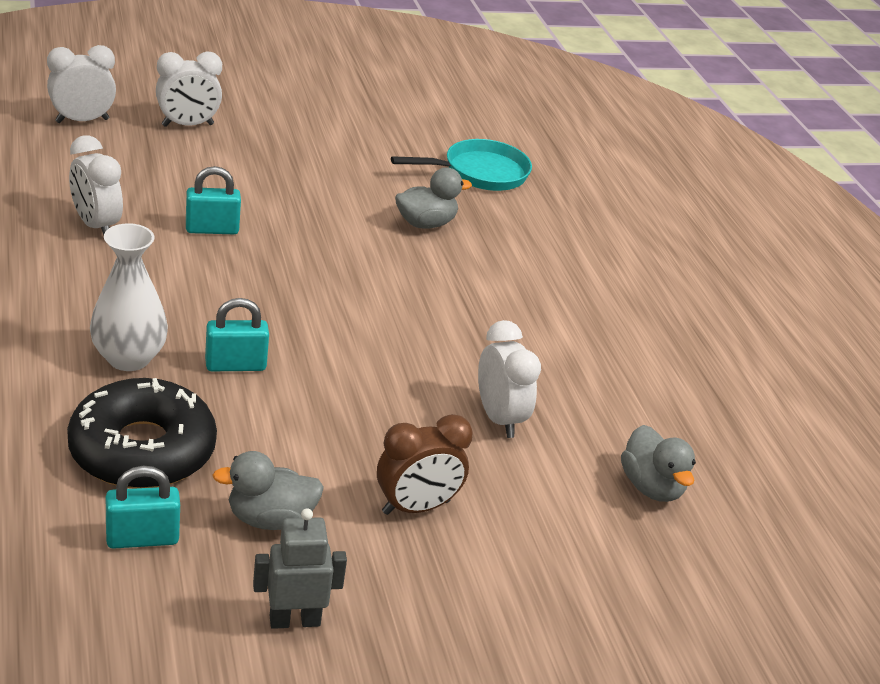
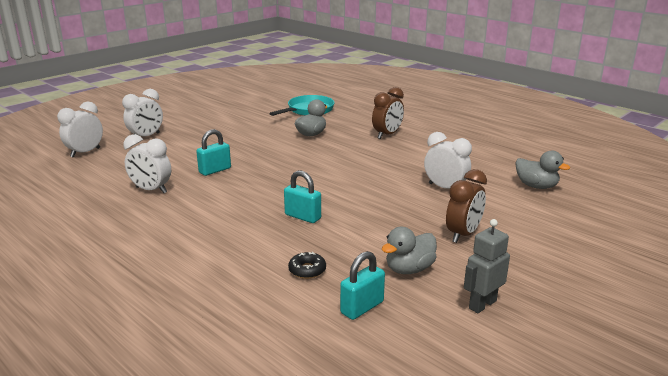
camera: 25 degrees left, 10 degrees down
black donut [67,378,217,489] -> black donut [288,252,326,279], size x0.40
white vase [90,223,168,371] -> none
turquoise padlock [205,298,269,371] -> turquoise padlock turned 75 degrees clockwise [284,170,321,223]
none -> brown clock [372,87,404,139]

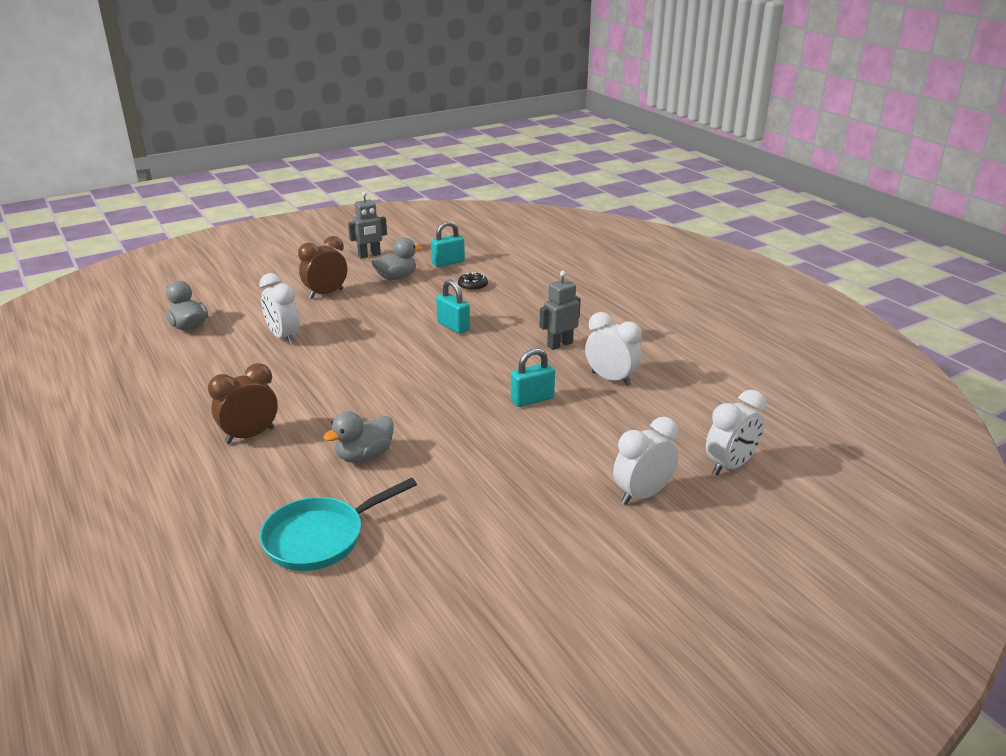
camera: 165 degrees left, 5 degrees up
none -> grey robot [540,271,581,350]

